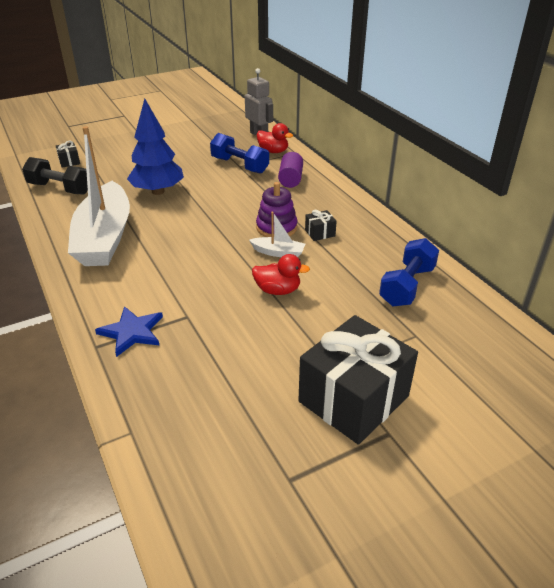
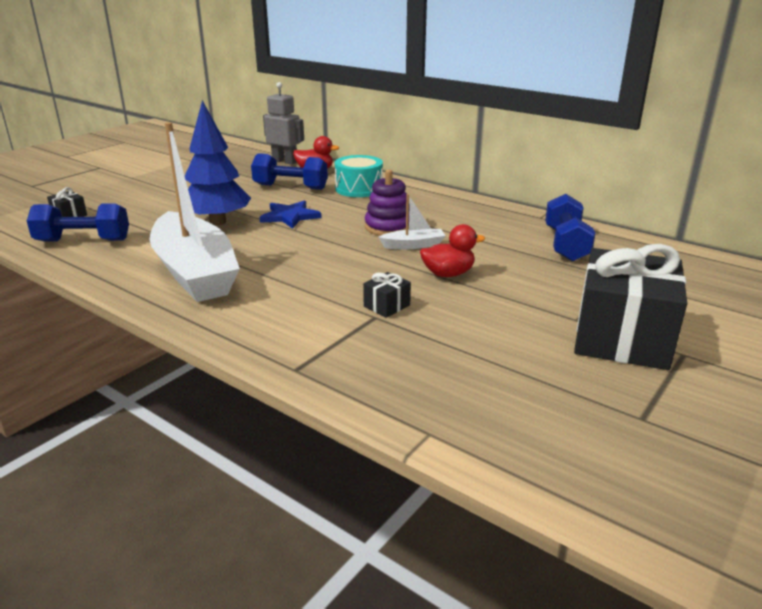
camera: 25 degrees left, 10 degrees down
black dumbbell [22,157,88,195] -> blue dumbbell [27,203,129,242]
blue star [95,306,163,357] -> blue star moved to [259,200,322,229]
purple cylinder [278,152,303,188] -> turquoise drum [335,155,383,197]
black gift [305,210,337,241] -> black gift moved to [363,272,411,318]

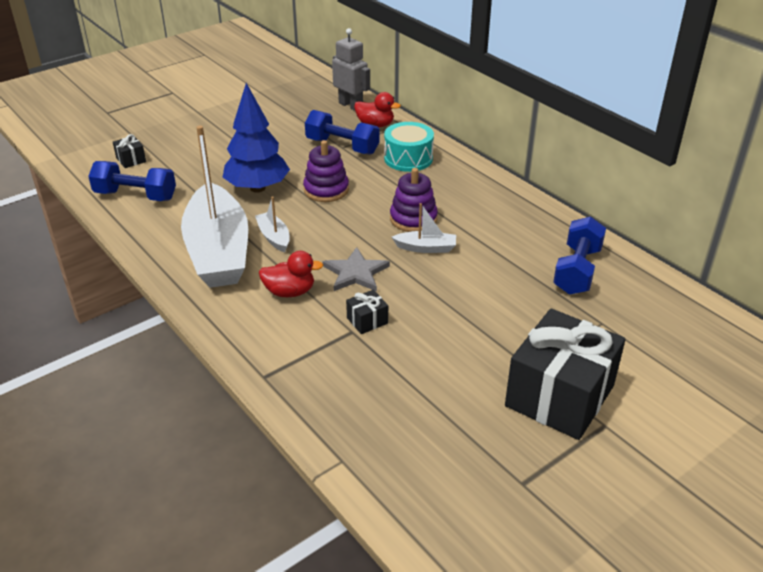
camera: 15 degrees right, 10 degrees up
blue star [259,200,322,229] -> purple stacking toy [303,140,349,202]
red duck [420,224,485,277] -> red duck moved to [259,251,323,297]
none -> white boat [255,197,290,252]
none -> grey star [323,247,390,291]

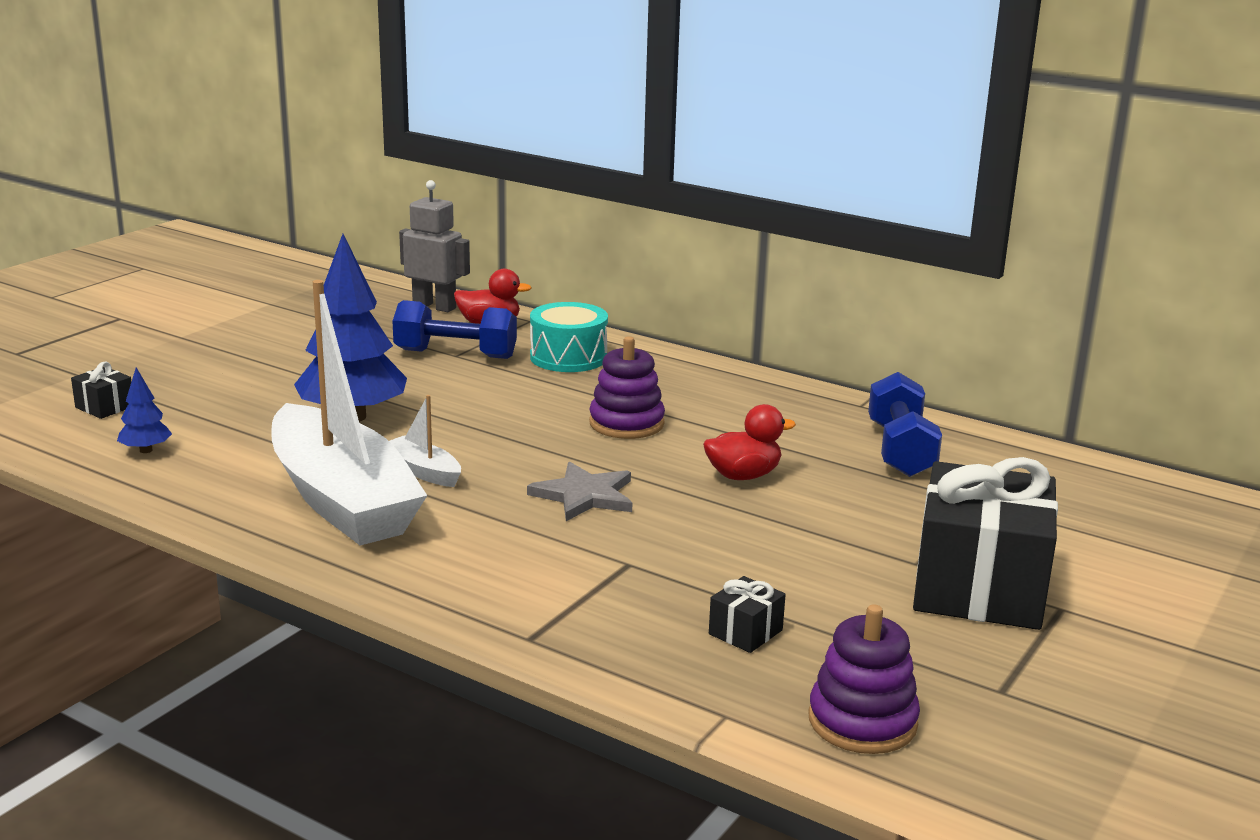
camera: 20 degrees left, 15 degrees down
blue dumbbell [88,161,176,201] -> blue tree [117,367,172,453]
red duck [259,251,323,297] -> red duck moved to [703,404,796,480]
purple stacking toy [303,140,349,202] -> purple stacking toy moved to [808,604,920,754]
black gift [346,290,388,334] -> black gift moved to [709,576,786,653]
white boat [392,203,456,253] -> none

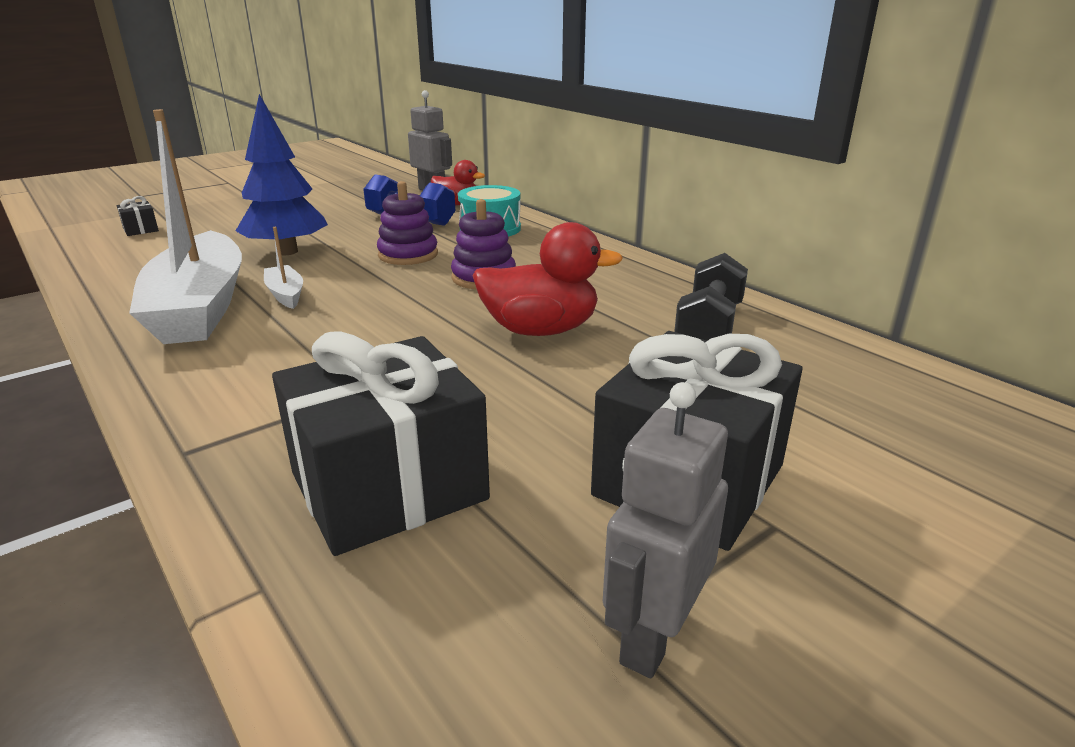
camera: 20 degrees right, 5 degrees up
blue tree [117,367,172,453] -> none
grey star [527,462,632,521] -> none
red duck [703,404,796,480] -> red duck [473,222,623,336], size x1.58
black gift [709,576,786,653] -> black gift [272,331,490,556], size x2.50
purple stacking toy [808,604,920,754] -> purple stacking toy moved to [377,181,438,265]
blue dumbbell [868,372,942,477] -> black dumbbell [674,253,748,341]
none -> grey robot [603,382,728,678]

